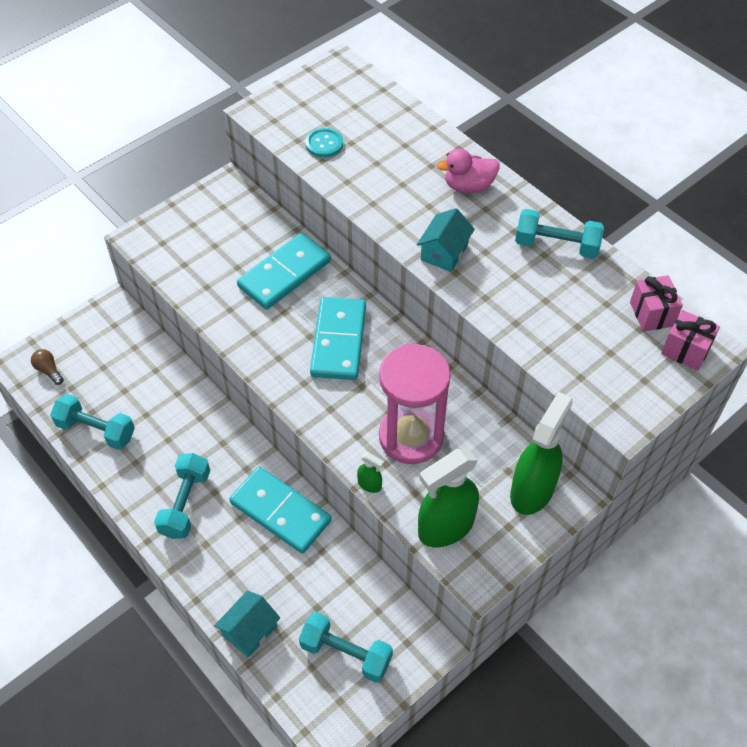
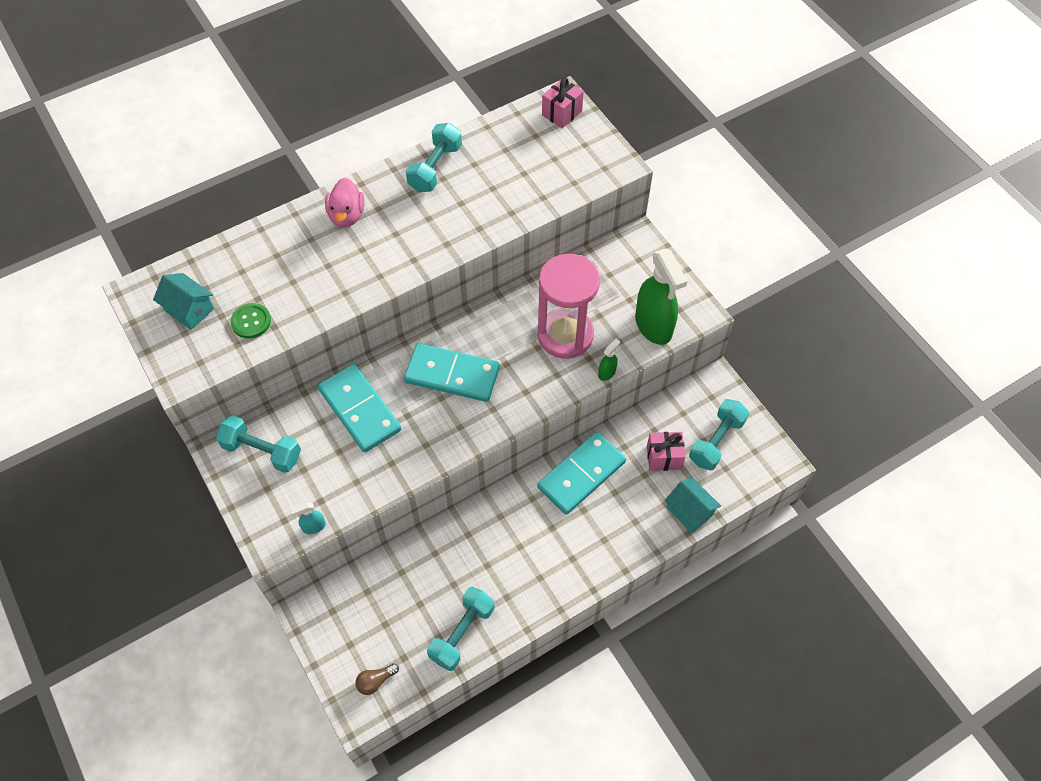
camera: 80 degrees left, 5 degrees up
turquoise dumbbell [154,453,210,539] -> turquoise dumbbell moved to [216,415,301,473]
turquoise button [305,128,343,158] -> green button [230,303,271,339]
turquoise house [417,208,475,272] -> turquoise house moved to [153,273,214,330]
green spray bottle [510,392,573,515] -> none
pink gift [630,275,683,332] -> pink gift moved to [647,432,685,471]
none -> turquoise spray bottle [291,503,326,534]

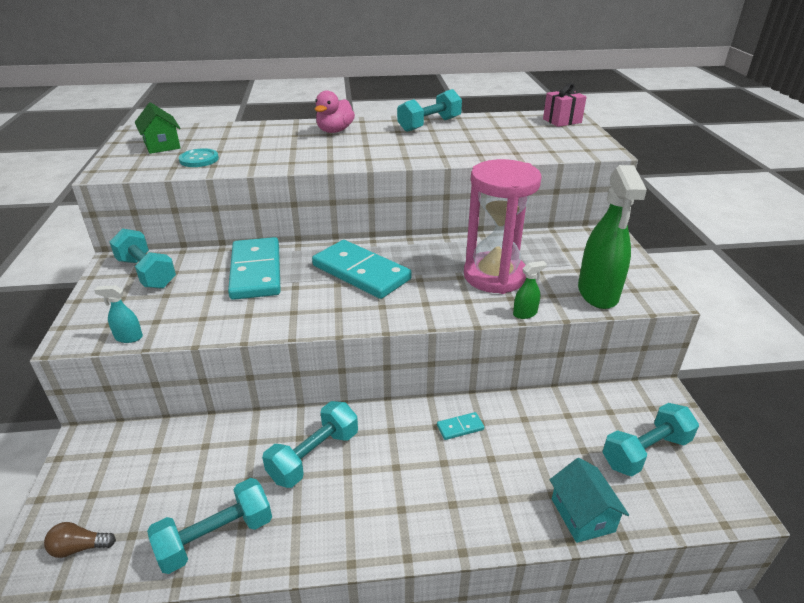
camera: 25 degrees right, 25 degrees down
turquoise house [153,273,214,330] -> green house [135,102,181,154]
green button [230,303,271,339] -> turquoise button [179,148,219,167]
turquoise domino [537,432,626,515] -> turquoise domino [437,412,484,440], size x0.41
pink gift [647,432,685,471] -> none
none -> turquoise dumbbell [262,401,358,488]

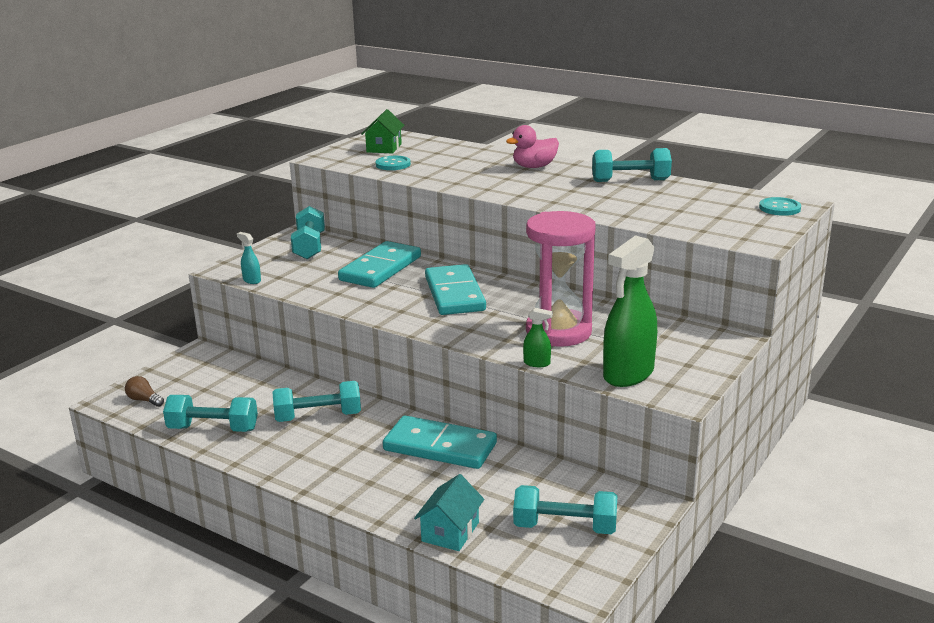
camera: 40 degrees right, 10 degrees down
turquoise domino [437,412,484,440] -> turquoise domino [383,416,497,469], size x2.46
pink gift [543,83,587,127] -> turquoise button [759,197,801,216]

